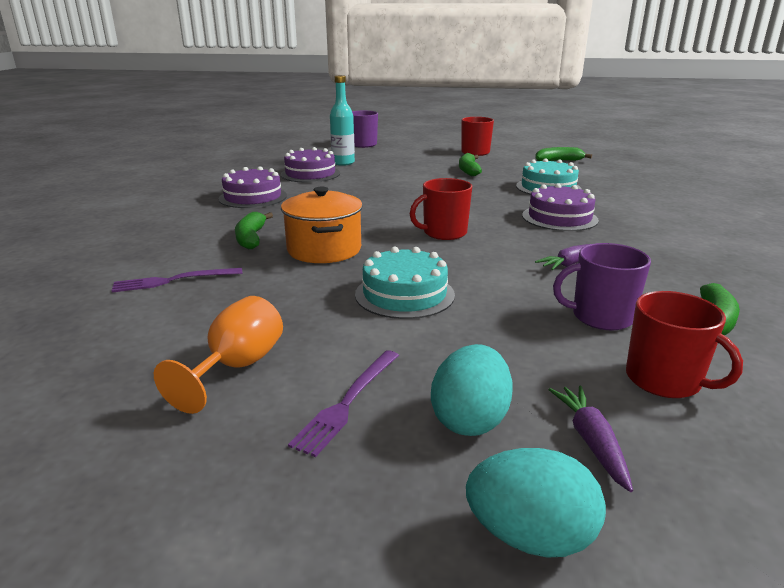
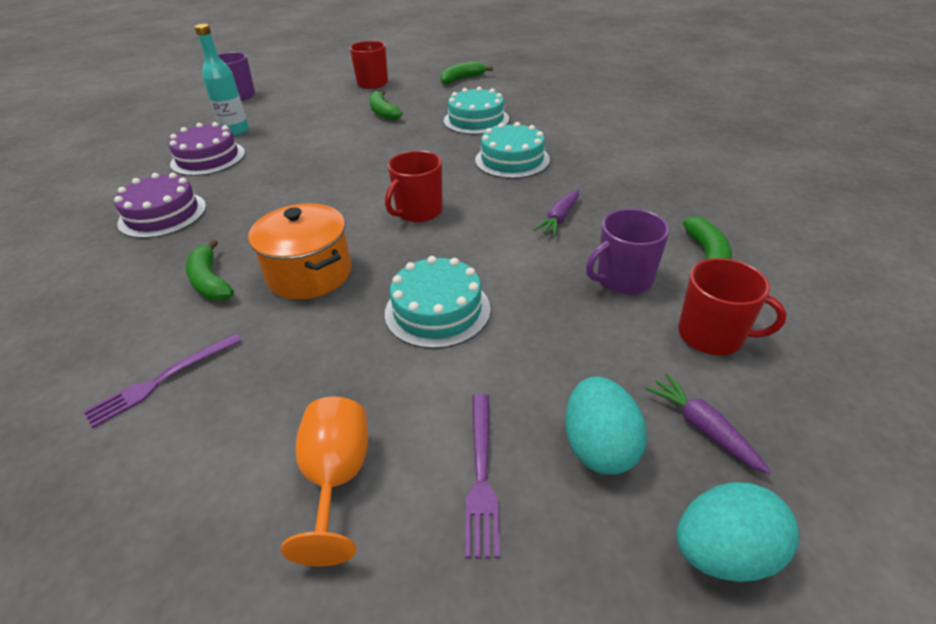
camera: 25 degrees left, 15 degrees up
purple cake [522,183,599,231] -> turquoise cake [475,122,550,178]

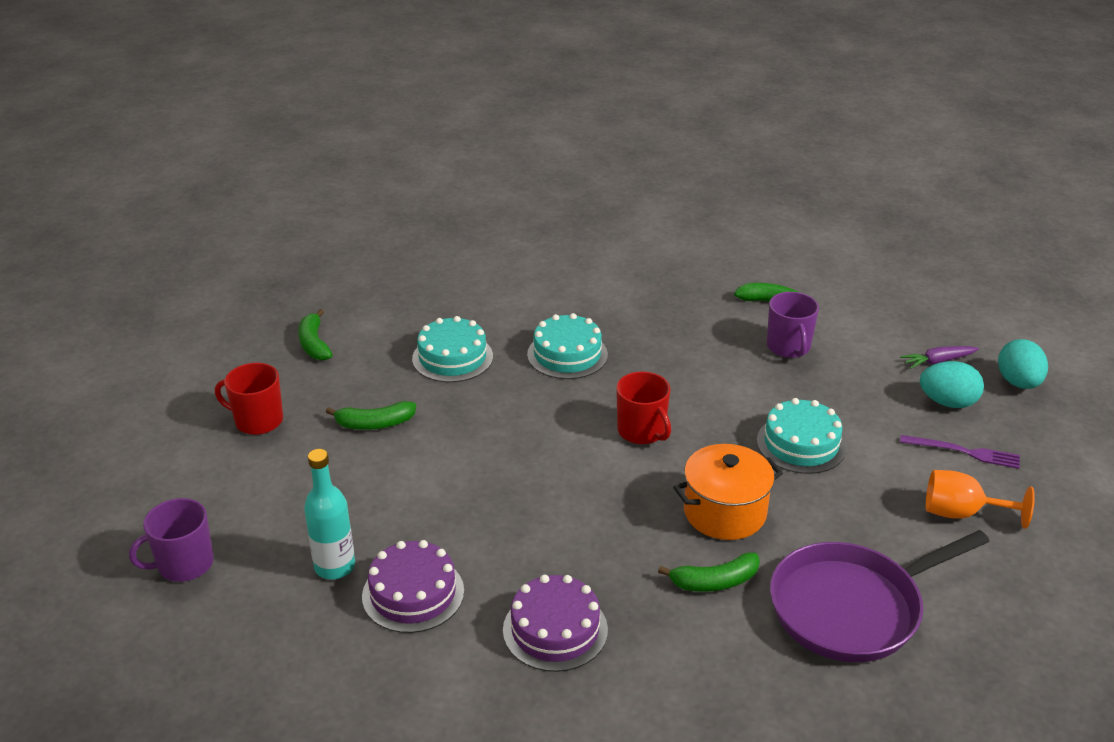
camera: 75 degrees left, 5 degrees down
purple fork [83,333,242,428] -> purple pan [770,530,990,662]
purple carrot [534,190,579,236] -> none
red mug [678,258,786,355] -> none

